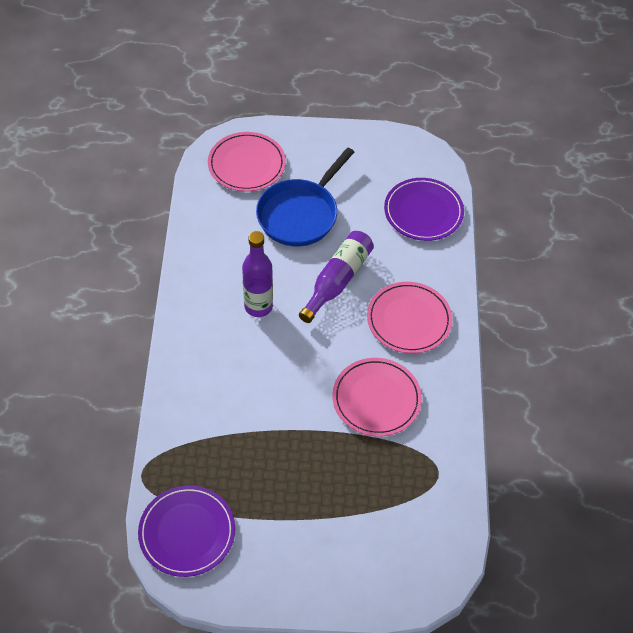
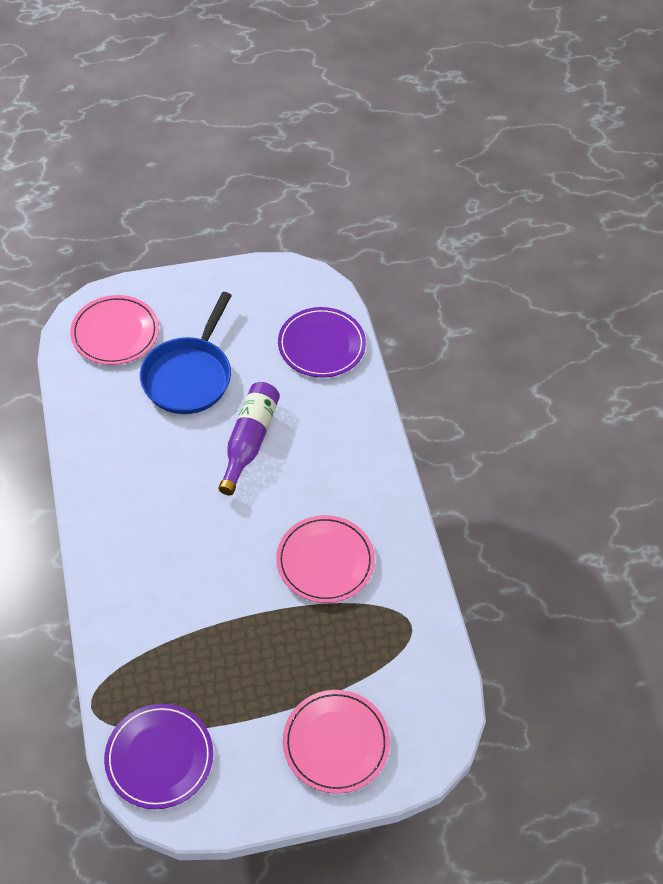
camera: 15 degrees left, 0 degrees up
purple bottle [242,231,273,317] -> none
pink plate [367,282,452,354] -> pink plate moved to [283,690,390,794]

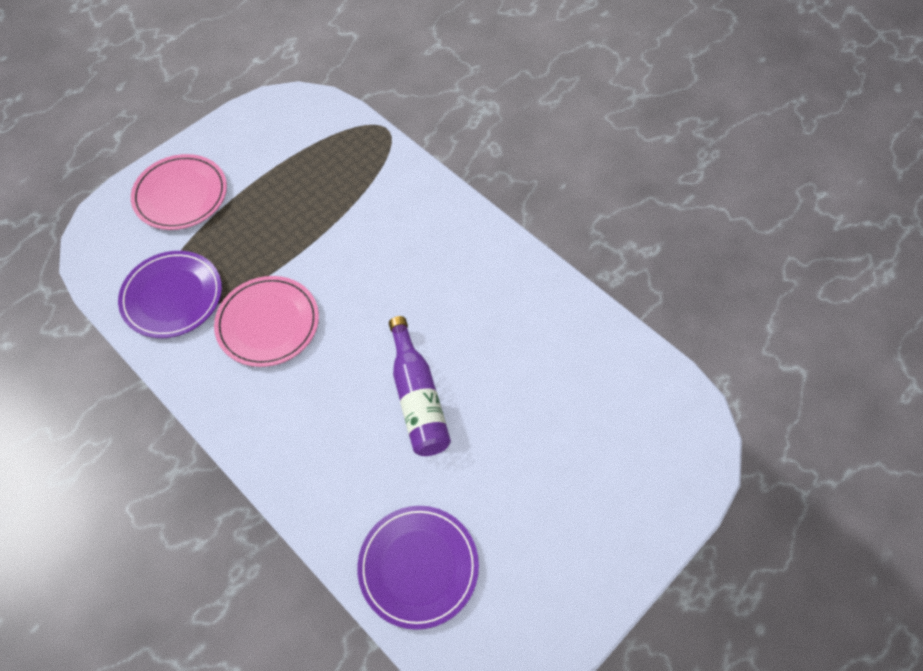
camera: 150 degrees right, 5 degrees up
pink plate [70,295,159,365] -> none
purple plate [104,704,213,809] -> purple plate moved to [118,251,222,338]
blue pan [140,292,232,414] -> none

